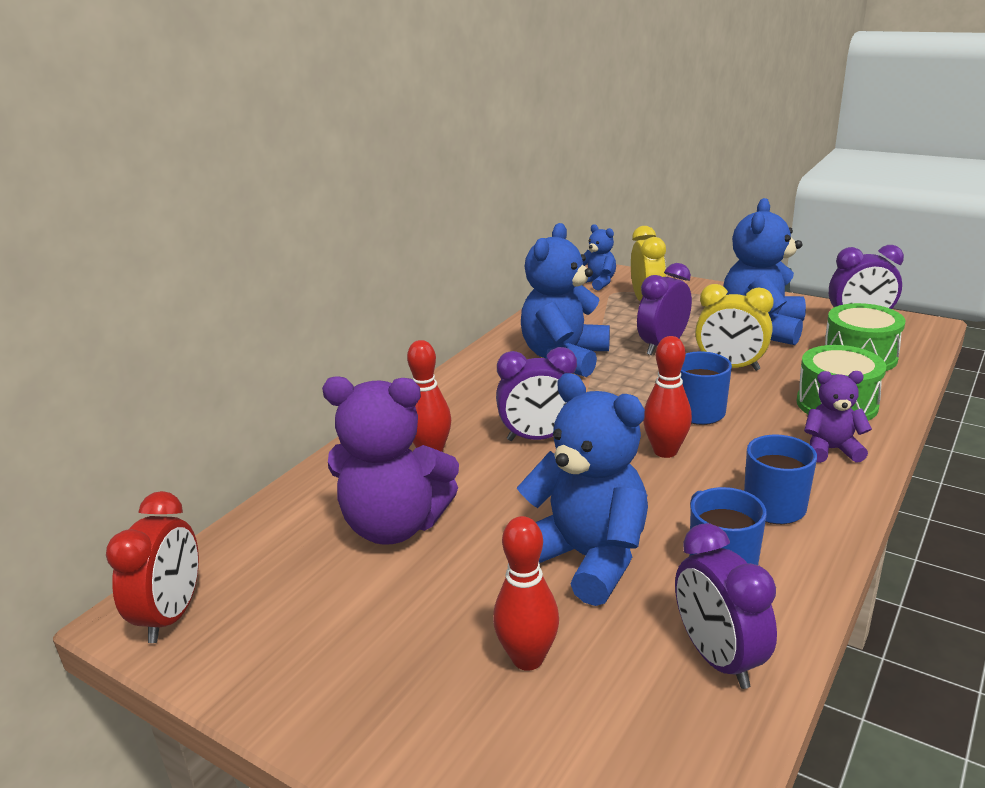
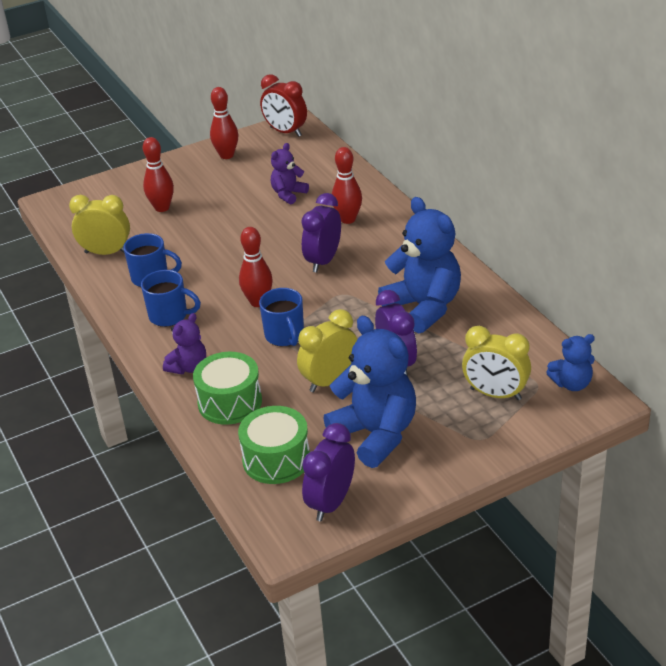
camera: 120 degrees right, 10 degrees up
purple teddy bear [322,376,459,545] -> purple teddy bear [271,143,309,204], size x0.52
blue teddy bear [517,373,648,606] -> none
purple clock [675,523,777,689] -> yellow clock [69,195,130,255]
none -> red bowling pin [210,87,238,159]

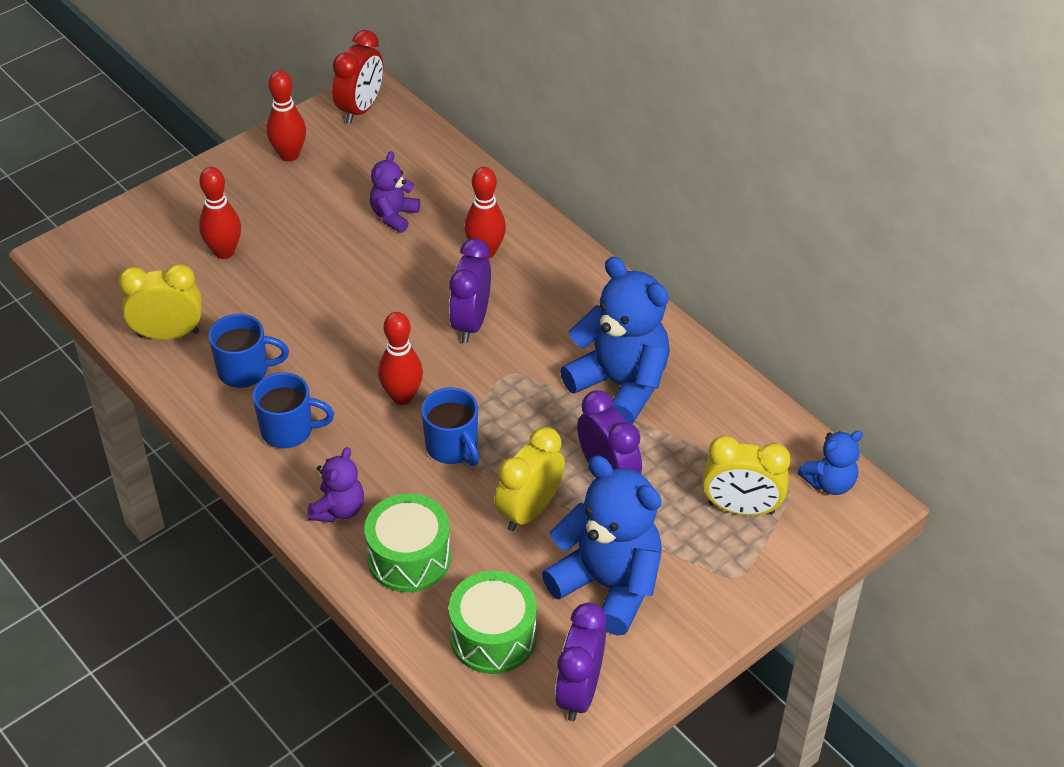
camera: 15 degrees left, 10 degrees up
red clock [260,74,307,137] -> red clock turned 90 degrees counterclockwise [333,30,383,124]

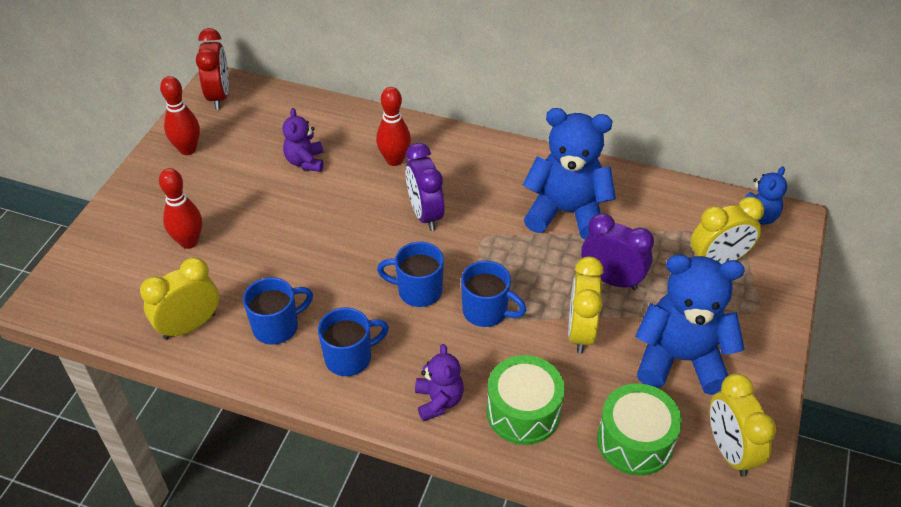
camera: 30 degrees left, 0 degrees up
red bowling pin [378,312,423,405] -> blue mug [377,242,444,307]
purple clock [555,603,606,721] -> yellow clock [710,373,776,477]

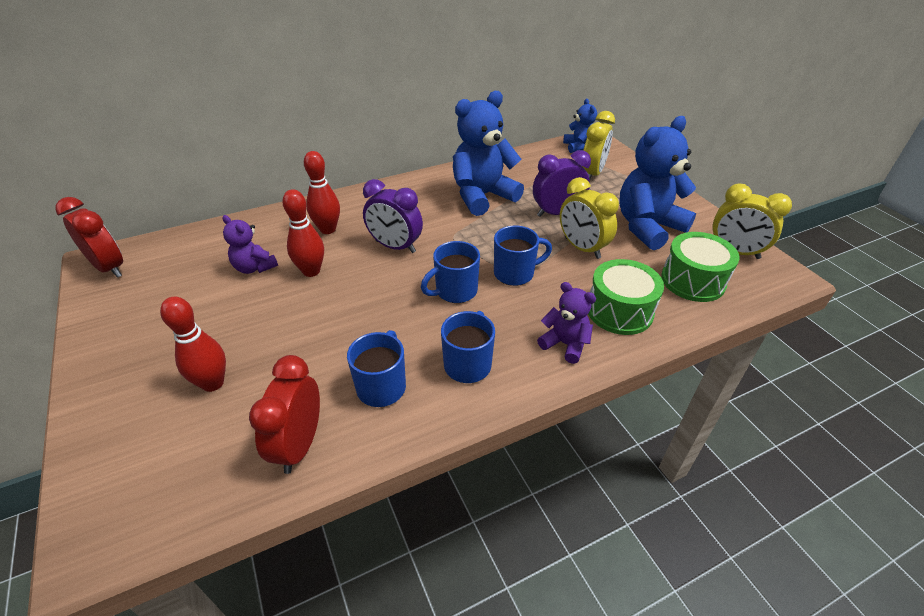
camera: 45 degrees left, 5 degrees down
yellow clock [140,257,219,340] -> red clock [249,355,320,474]
red bowling pin [160,76,200,155] -> red bowling pin moved to [282,189,324,277]

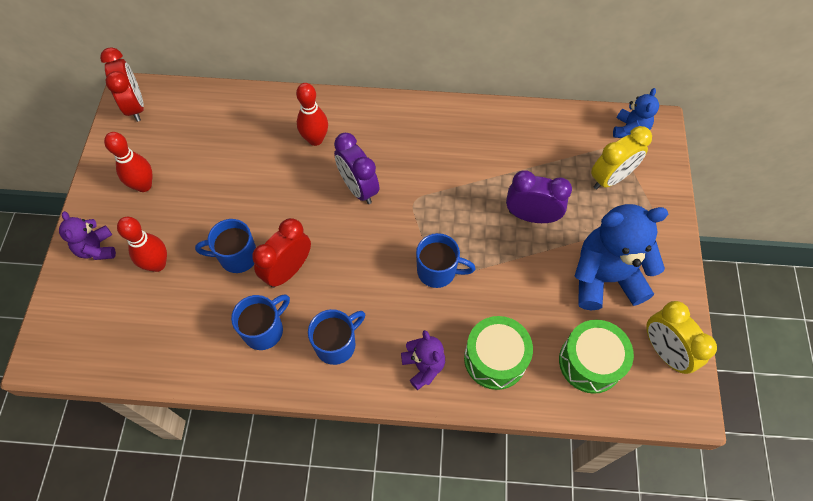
camera: 30 degrees right, 20 degrees up
purple teddy bear [222,215,278,274] -> purple teddy bear moved to [59,211,116,260]
red clock [249,355,320,474] -> red clock moved to [252,218,311,288]
red bowling pin [282,189,324,277] -> red bowling pin moved to [104,132,152,192]
blue mug [421,241,480,303] -> blue mug moved to [195,219,256,273]
blue teddy bear [453,91,524,216] -> none
yellow clock [560,177,619,259] -> none

